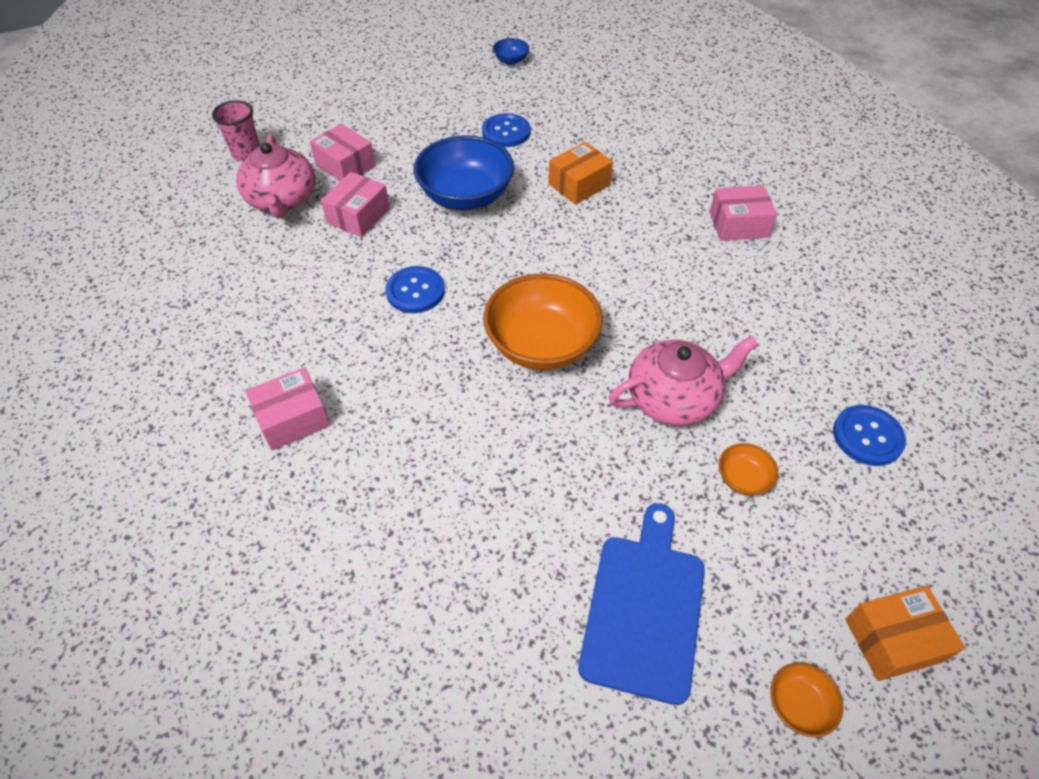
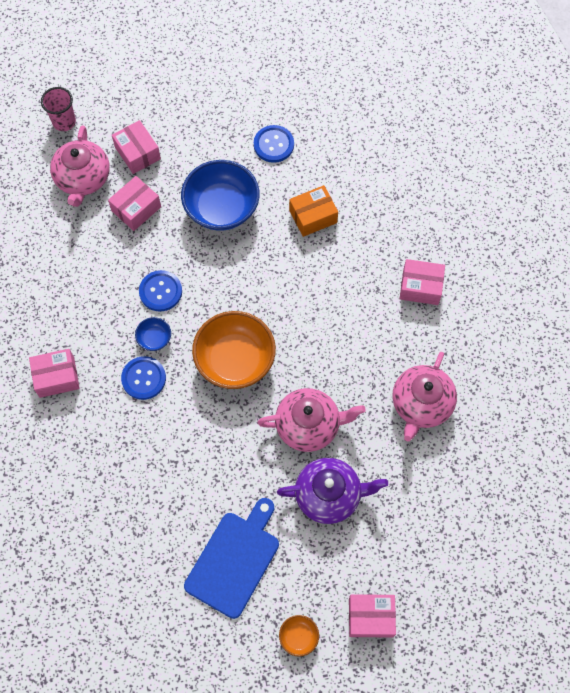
camera: 15 degrees right, 15 degrees up
blue bowl [493,38,529,65] -> blue bowl moved to [135,317,171,351]
orange bowl [719,443,778,496] -> purple teapot [277,458,388,524]
blue button [833,405,906,466] -> blue button moved to [121,356,166,400]
orange box [845,586,965,681] -> pink box [349,594,396,638]
none -> pink teapot [392,352,457,441]

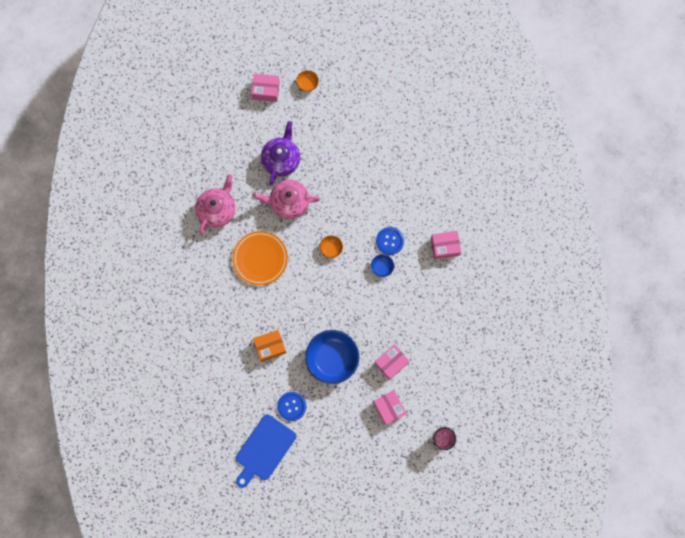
camera: 175 degrees left, 10 degrees up
pink teapot [50,125,110,207] -> none
blue button [139,270,182,312] -> none
blue cutting board [184,498,279,619] -> blue cutting board moved to [236,414,296,488]
orange bowl [192,311,276,389] -> orange bowl [320,235,343,258], size x0.44
purple teapot [277,458,388,524] -> purple teapot turned 105 degrees clockwise [261,121,300,185]
pink box [399,259,445,305] -> none
none -> orange plate [232,231,288,285]

